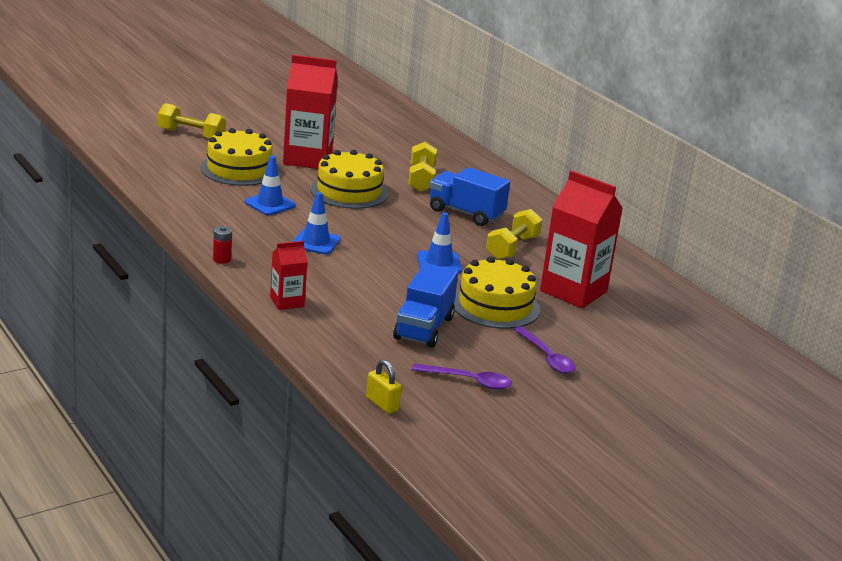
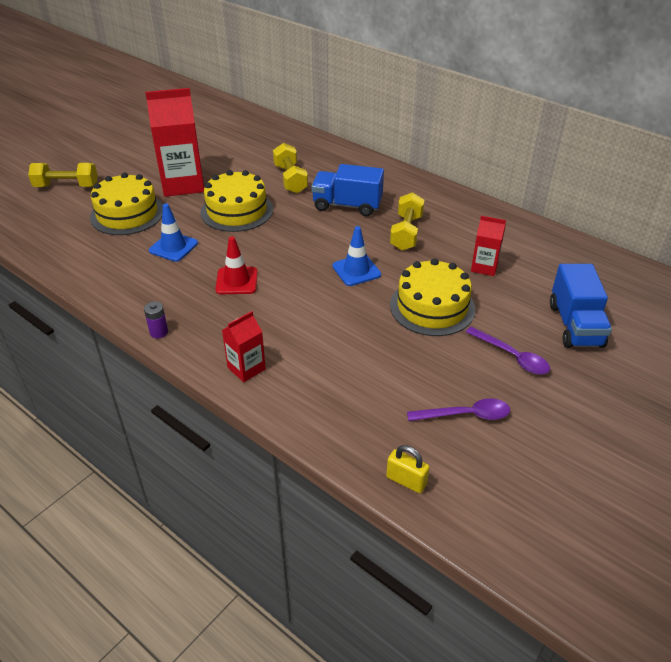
camera: 15 degrees left, 15 degrees up
red battery [213,226,232,264] -> purple battery [144,301,168,338]
blue traffic cone [292,192,341,255] -> red traffic cone [215,236,258,294]
blue truck [393,263,458,348] -> blue truck moved to [550,264,612,348]
red carton [540,171,623,308] -> red carton [471,216,506,276], size x0.51

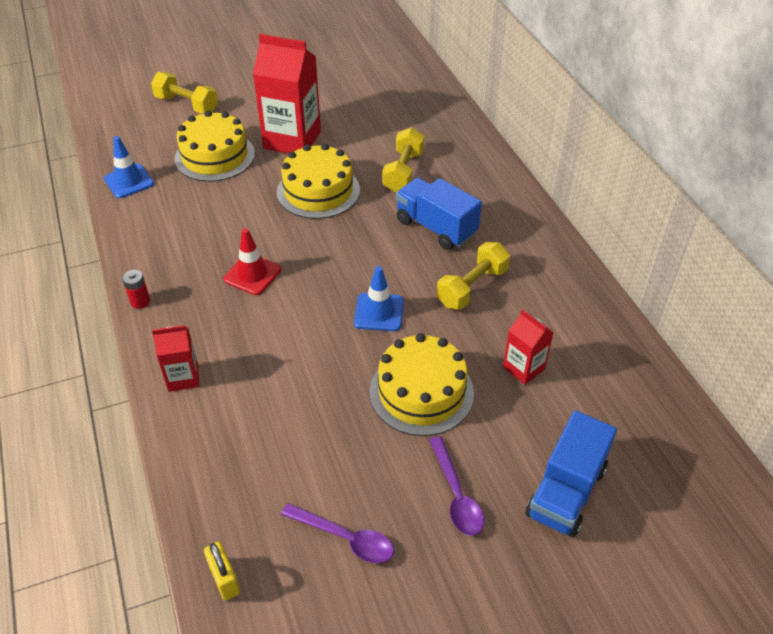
camera: 30 degrees right, 5 degrees up
purple battery [144,301,168,338] -> red battery [122,270,150,309]
blue traffic cone [149,203,198,262] -> blue traffic cone moved to [104,136,154,198]

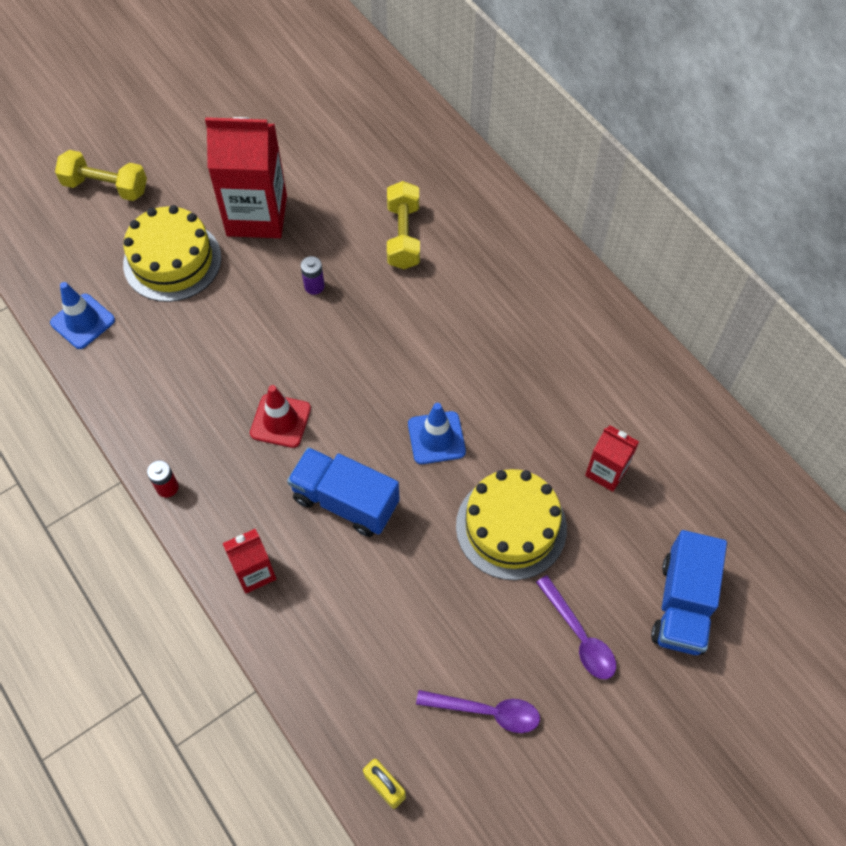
camera: 15 degrees left, 15 degrees up
yellow cake [277,144,360,219] -> purple battery [301,256,325,295]
blue truck [396,178,482,250] -> blue truck moved to [287,447,400,537]
yellow dumbbell [437,242,510,310] -> none

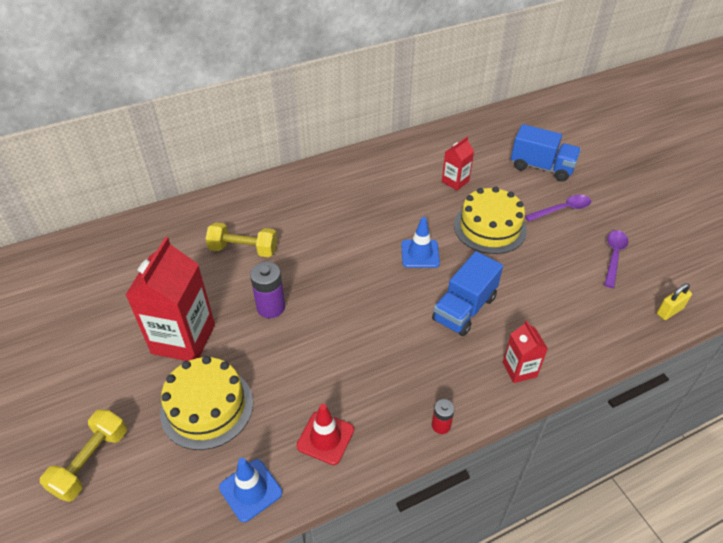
camera: 80 degrees left, 15 degrees down
red traffic cone [250,385,311,448] -> red traffic cone moved to [296,404,354,465]
purple battery [301,256,325,295] -> purple battery [250,262,285,318], size x1.71

